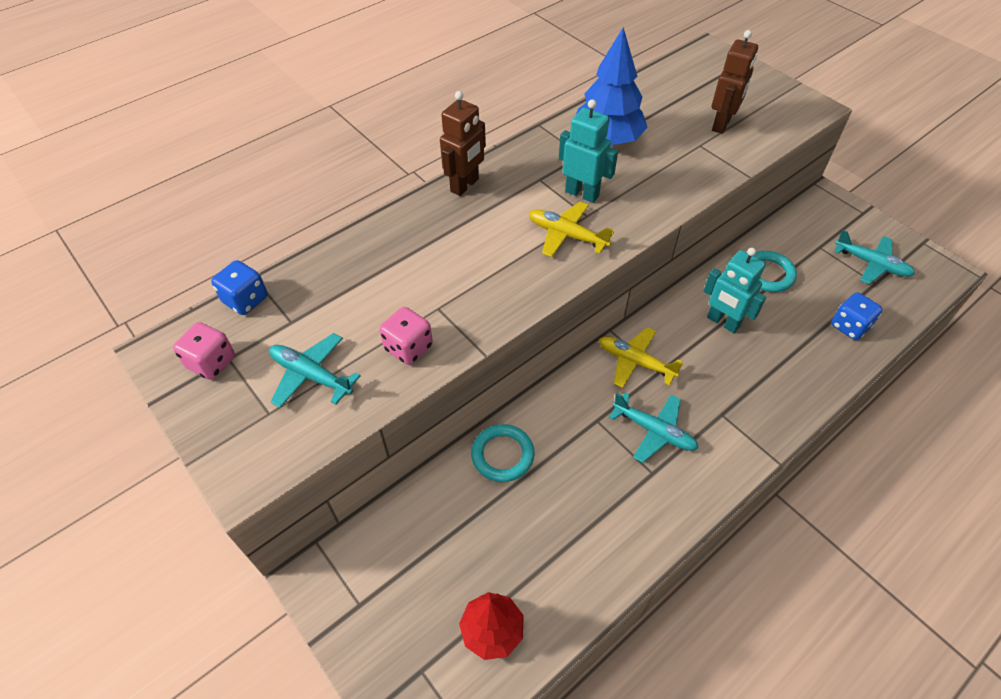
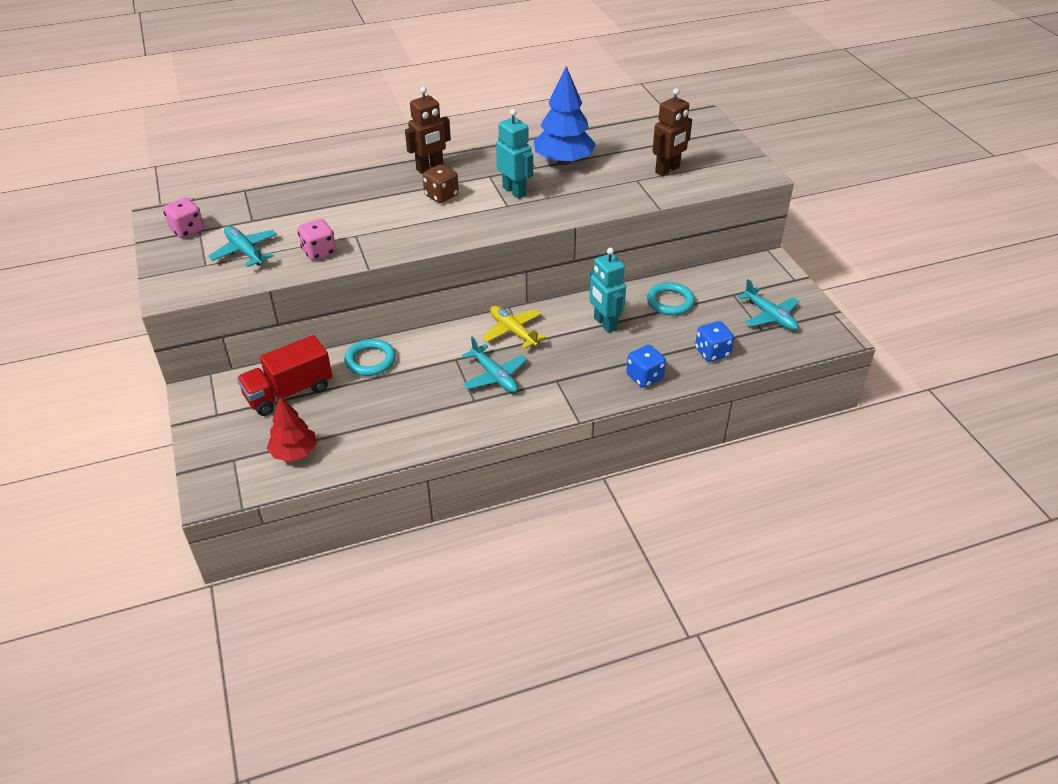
camera: 20 degrees right, 10 degrees down
blue dice [211,260,268,315] -> blue dice moved to [626,345,666,388]
yellow plane [529,202,614,257] -> none
none -> red truck [237,335,332,416]
none -> brown dice [423,164,459,203]

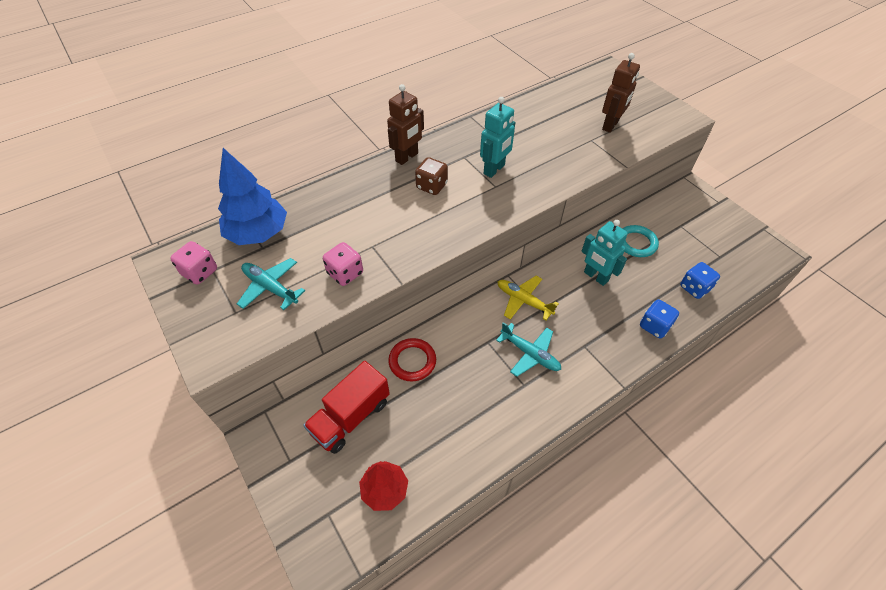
camera: 15 degrees left, 10 degrees up
turquoise ring [344,339,396,376] -> red ring [388,338,436,381]
turquoise robot [496,109,533,199] -> turquoise robot turned 90 degrees clockwise [480,97,515,178]
blue tree [534,66,596,165] -> blue tree moved to [218,148,287,245]
turquoise plane [738,279,799,331] -> none

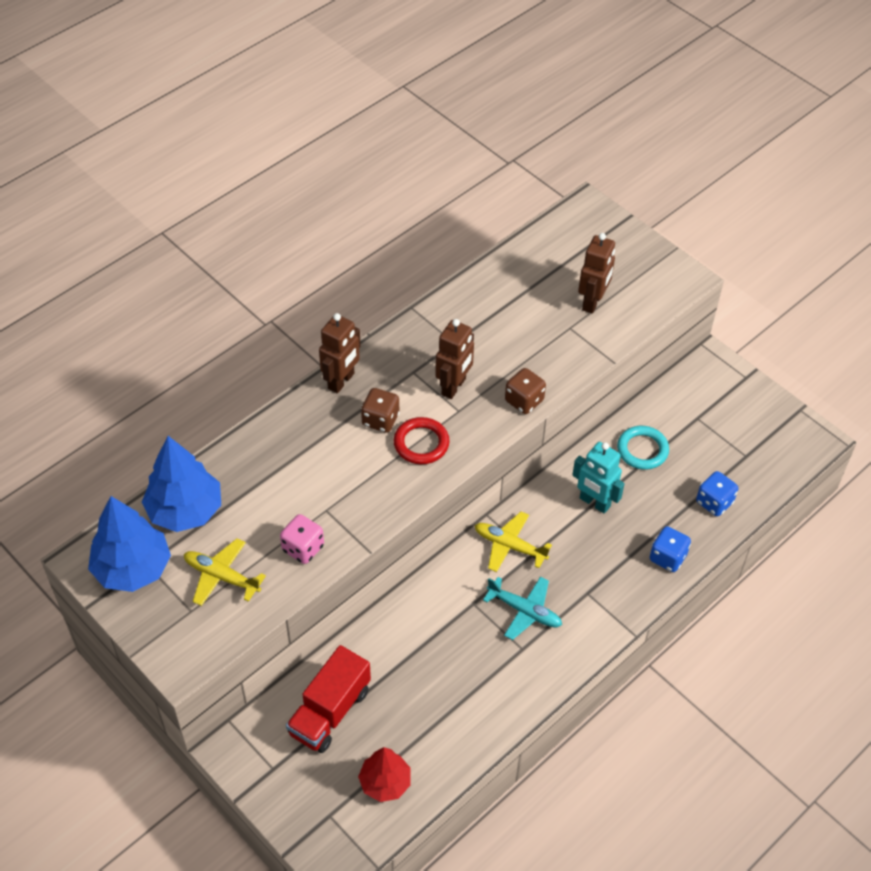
camera: 10 degrees left, 0 degrees up
pink dice [170,241,217,284] -> blue tree [88,496,171,592]
turquoise plane [237,258,305,310] -> yellow plane [184,538,266,606]
red ring [388,338,436,381] -> red ring moved to [394,417,449,464]
turquoise robot [480,97,515,178] -> brown robot [435,319,474,399]
none -> brown dice [505,368,546,414]

